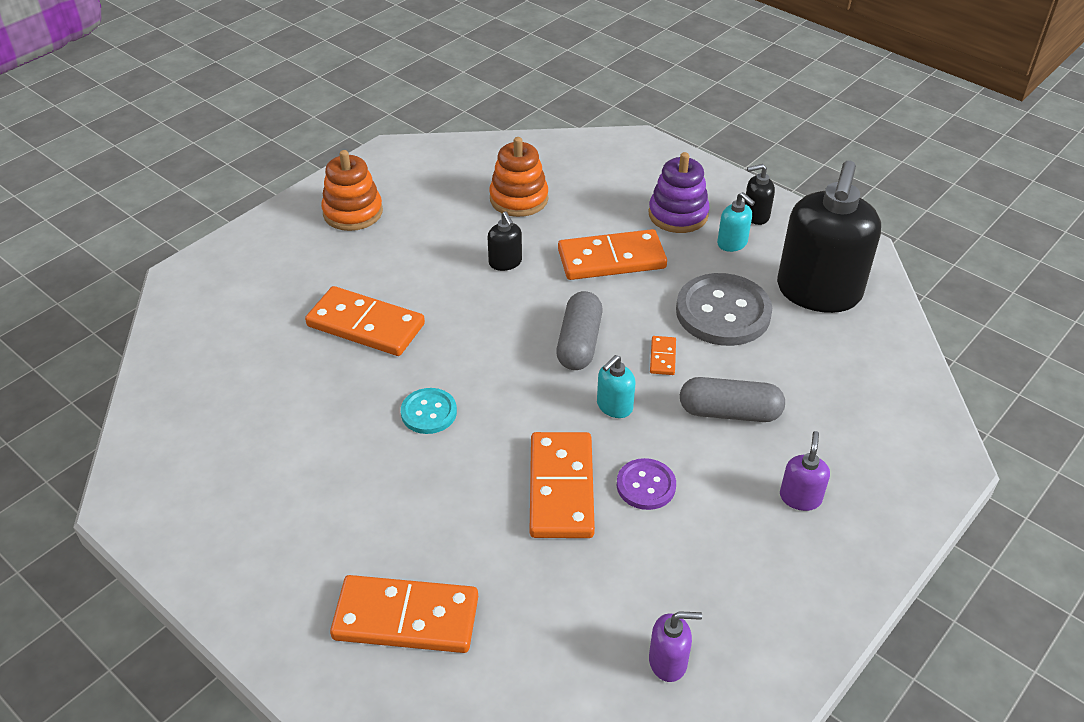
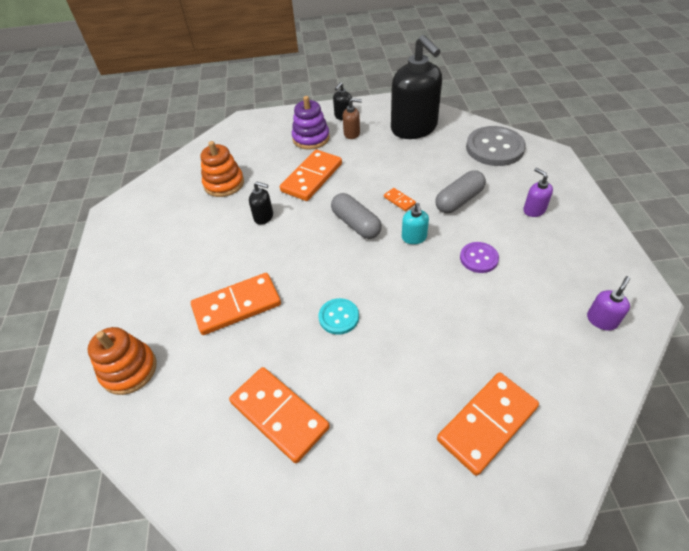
camera: 45 degrees left, 5 degrees up
orange stacking toy [321,150,383,231] -> orange stacking toy moved to [88,327,157,395]
orange domino [530,432,595,538] -> orange domino moved to [229,367,330,463]
grey button [676,273,772,346] -> grey button moved to [466,126,526,166]
turquoise soap dispenser [717,192,755,252] -> brown soap dispenser [343,98,362,139]

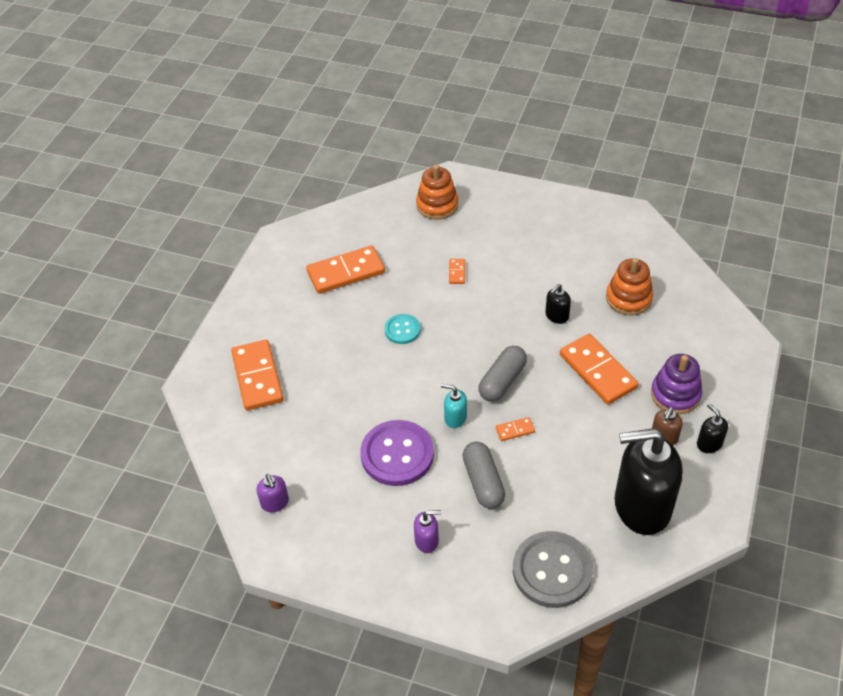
camera: 115 degrees right, 0 degrees up
orange domino [191,273,281,335] -> orange domino [449,259,465,284], size x0.44
grey capsule [331,193,382,239] -> grey capsule turned 45 degrees counterclockwise [478,346,527,402]
purple button [460,242,499,273] -> purple button [360,420,434,486], size x1.85

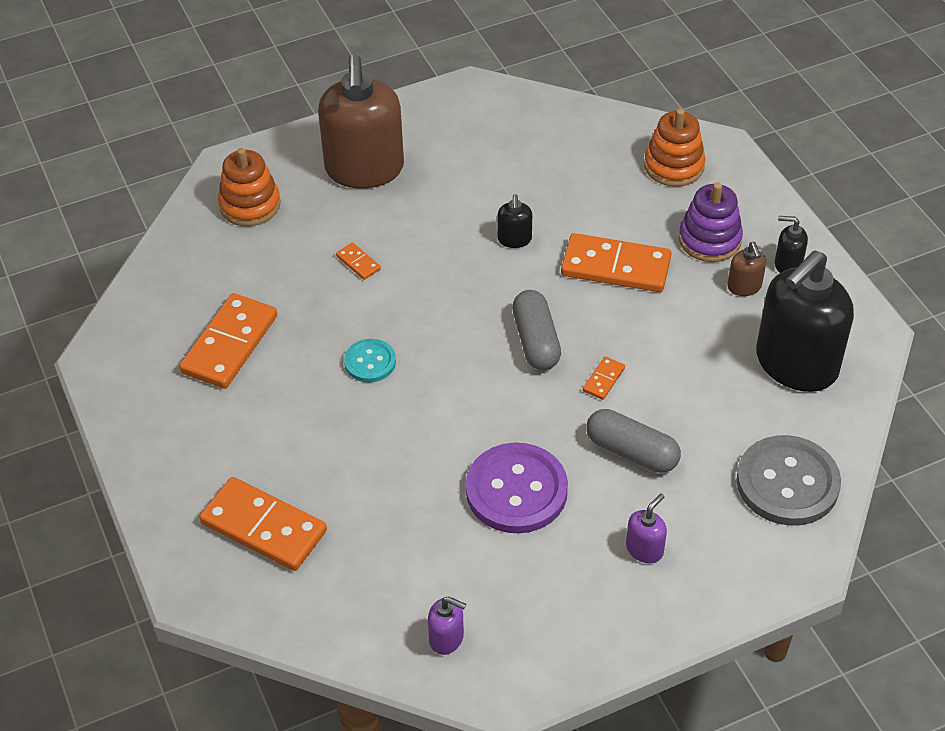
camera: 45 degrees left, 0 degrees up
turquoise soap dispenser [441,384,467,428] -> none
orange stacking toy [606,258,653,315] -> orange stacking toy moved to [644,108,706,187]
none -> brown soap dispenser [318,55,404,188]

